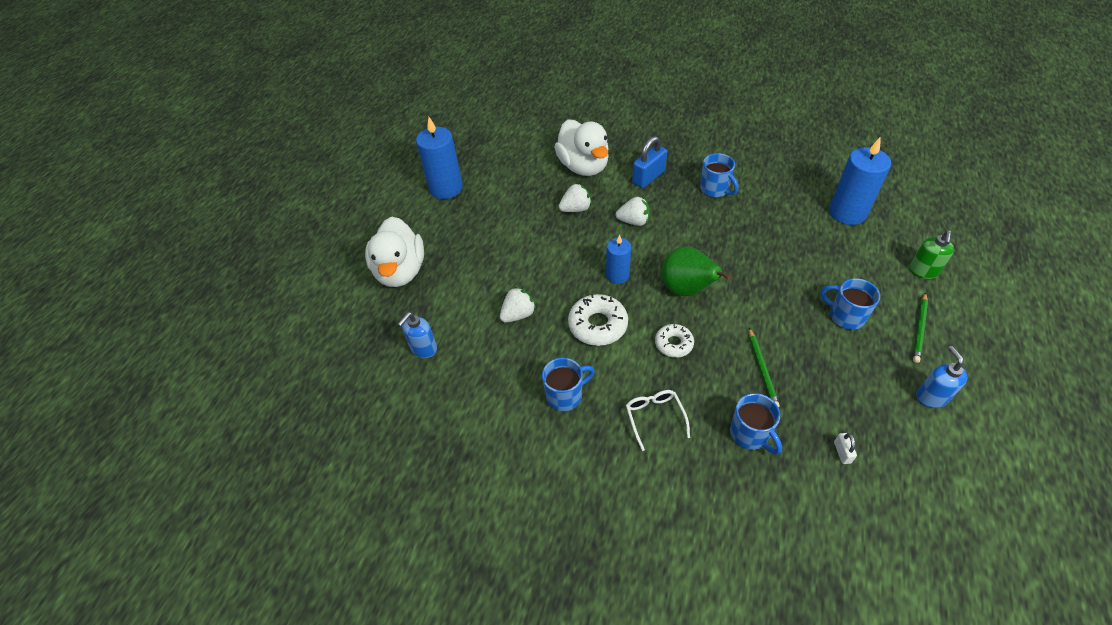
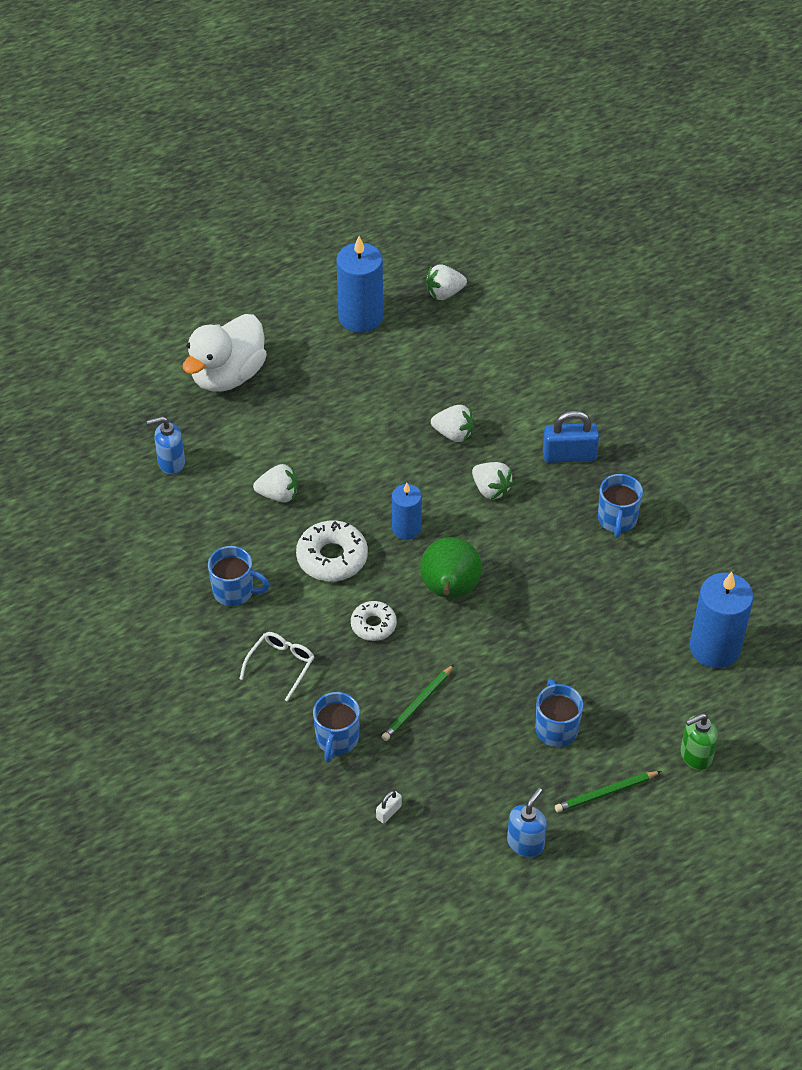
camera: 40 degrees right, 0 degrees up
white duck [554,120,609,176] -> none
none -> white strawberry [426,265,467,300]

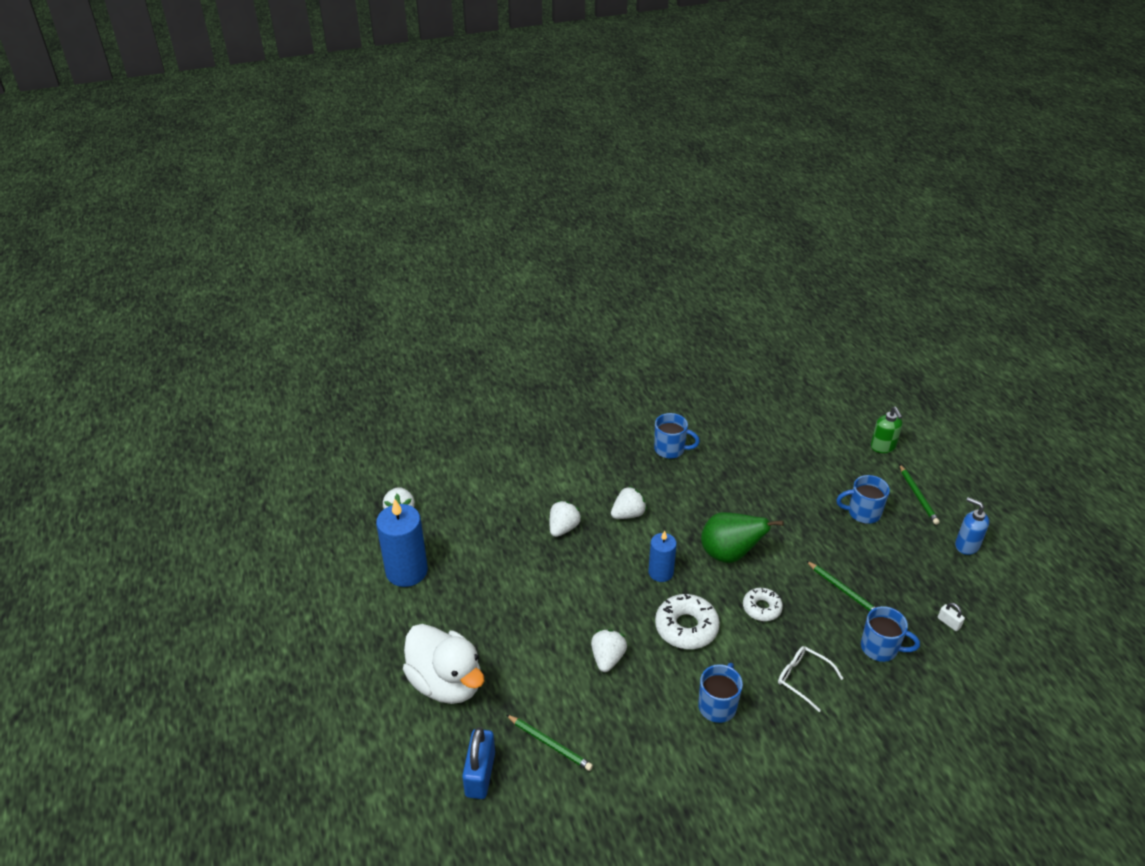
camera: 80 degrees left, 10 degrees down
blue soap dispenser [147,416,185,475] -> green pencil [506,715,593,771]
blue padlock [543,410,599,463] -> blue padlock moved to [462,727,495,799]
blue candle [690,572,754,668] -> none

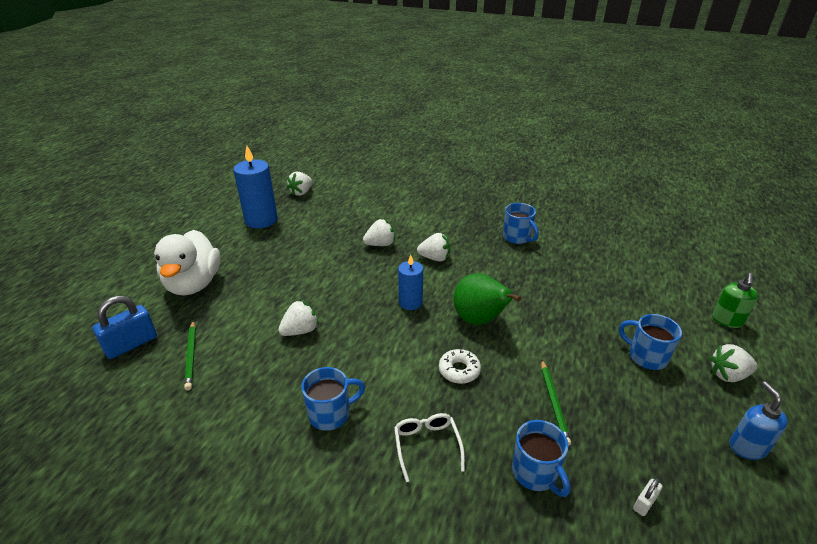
camera: 40 degrees right, 5 degrees down
white donut [655,594,720,649] -> none
green pencil [899,464,940,525] -> white strawberry [710,344,757,382]
white padlock [938,603,965,631] -> white padlock turned 45 degrees clockwise [633,478,662,516]

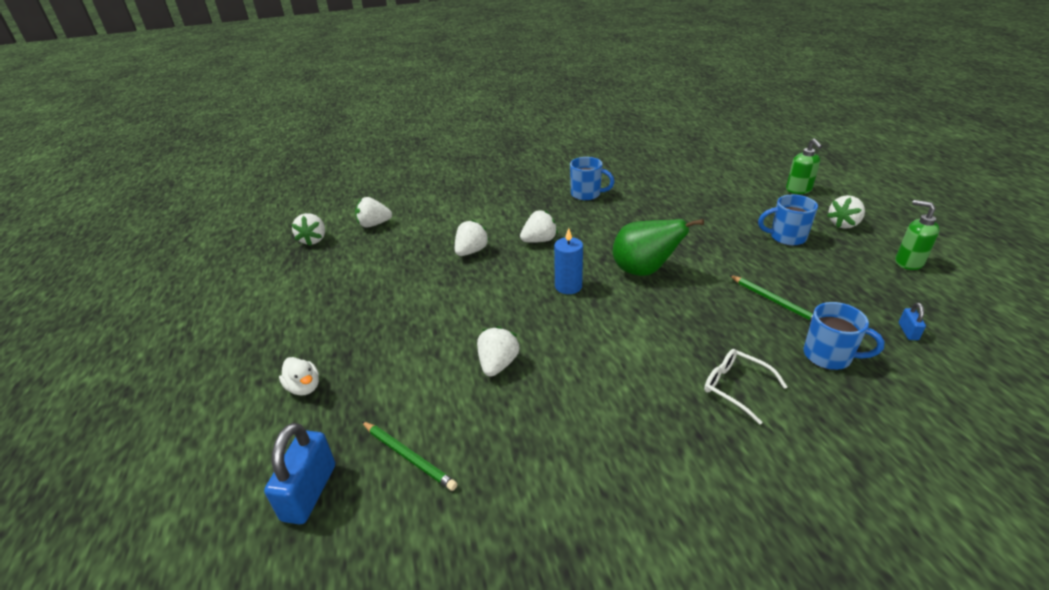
camera: 35 degrees left, 0 degrees up
white duck [154,230,220,296] -> white duck [279,357,319,396], size x0.43
blue candle [233,146,278,228] -> none
blue mug [301,367,365,431] -> none
white donut [439,349,481,384] -> none
white padlock [633,478,662,516] -> blue padlock [899,303,926,340]
blue soap dispenser [729,381,788,460] -> green soap dispenser [895,200,940,270]
none -> white strawberry [355,197,392,227]

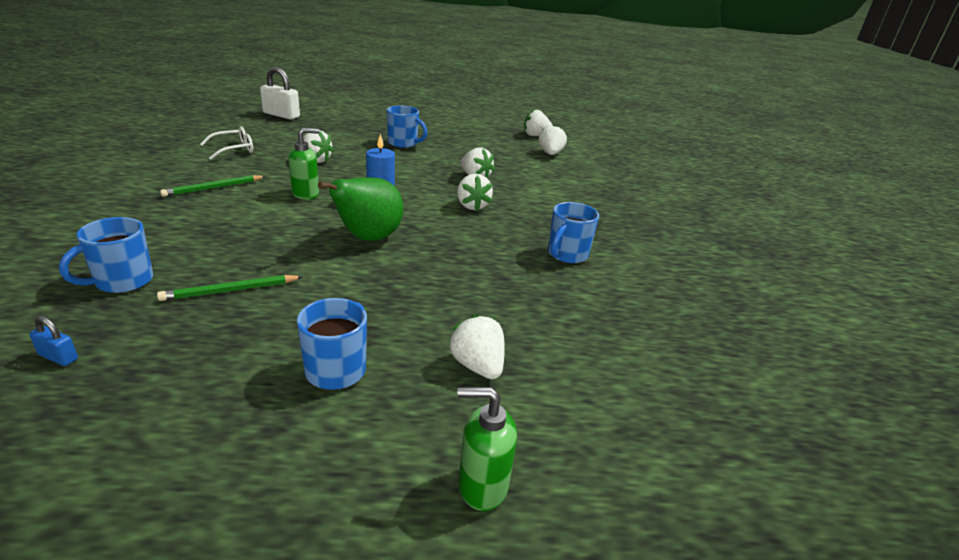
camera: 100 degrees right, 5 degrees down
blue padlock [264,423,335,524] -> white padlock [260,67,300,120]
white duck [279,357,319,396] -> none
green pencil [361,421,457,491] -> green pencil moved to [160,175,266,197]
white glasses [704,349,787,425] -> white glasses moved to [200,127,253,160]
white strawberry [827,195,865,229] -> white strawberry moved to [448,314,505,379]
green soap dispenser [895,200,940,270] -> green soap dispenser moved to [288,128,319,200]
none -> blue mug [387,105,428,148]

